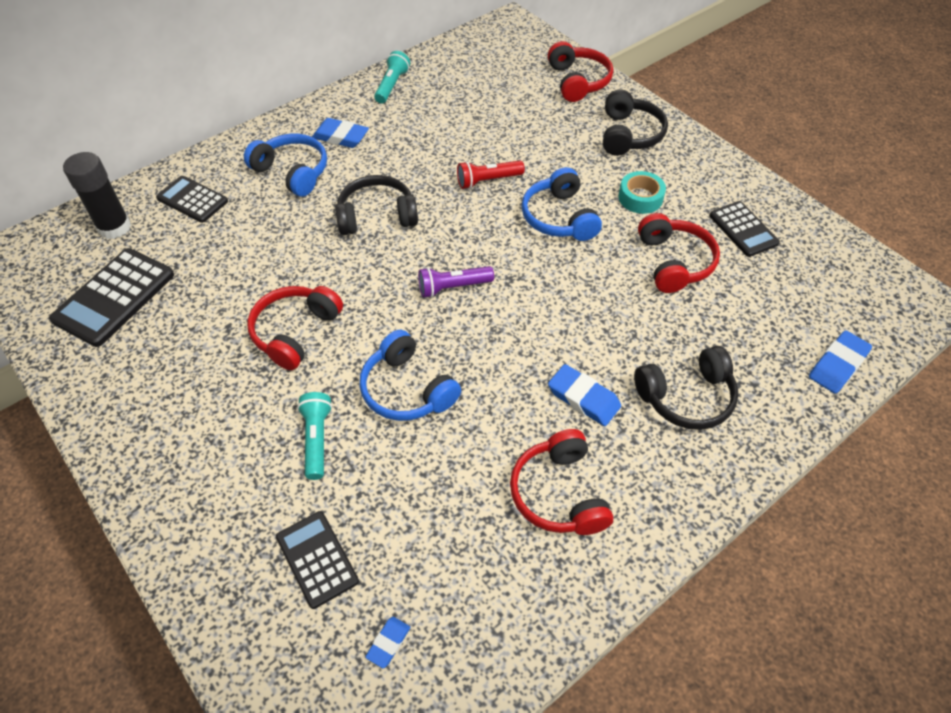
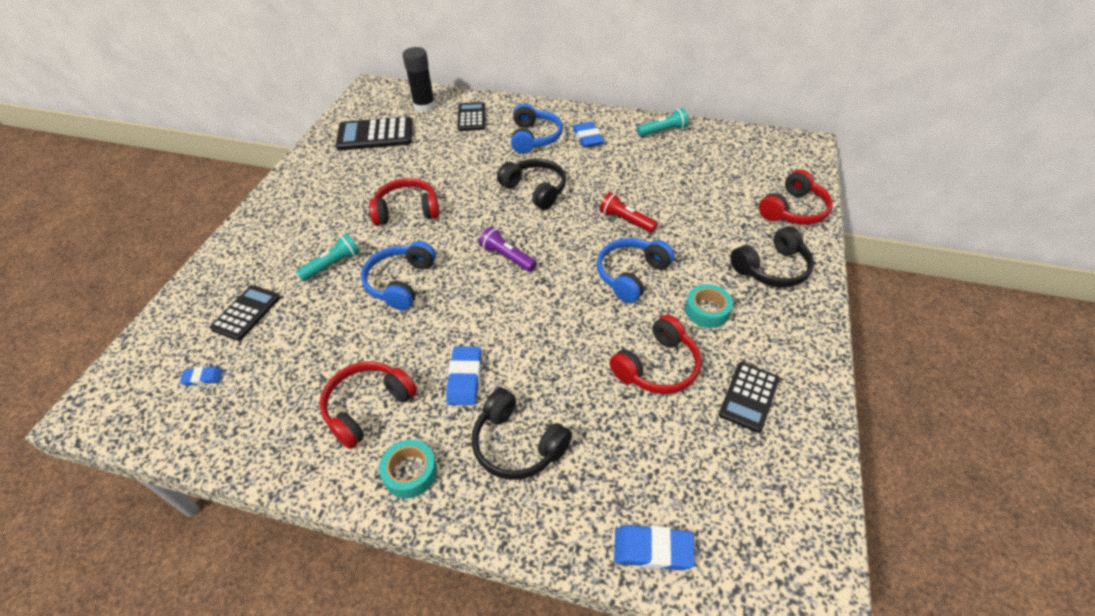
camera: 55 degrees right, 5 degrees down
none -> turquoise tape [379,439,437,498]

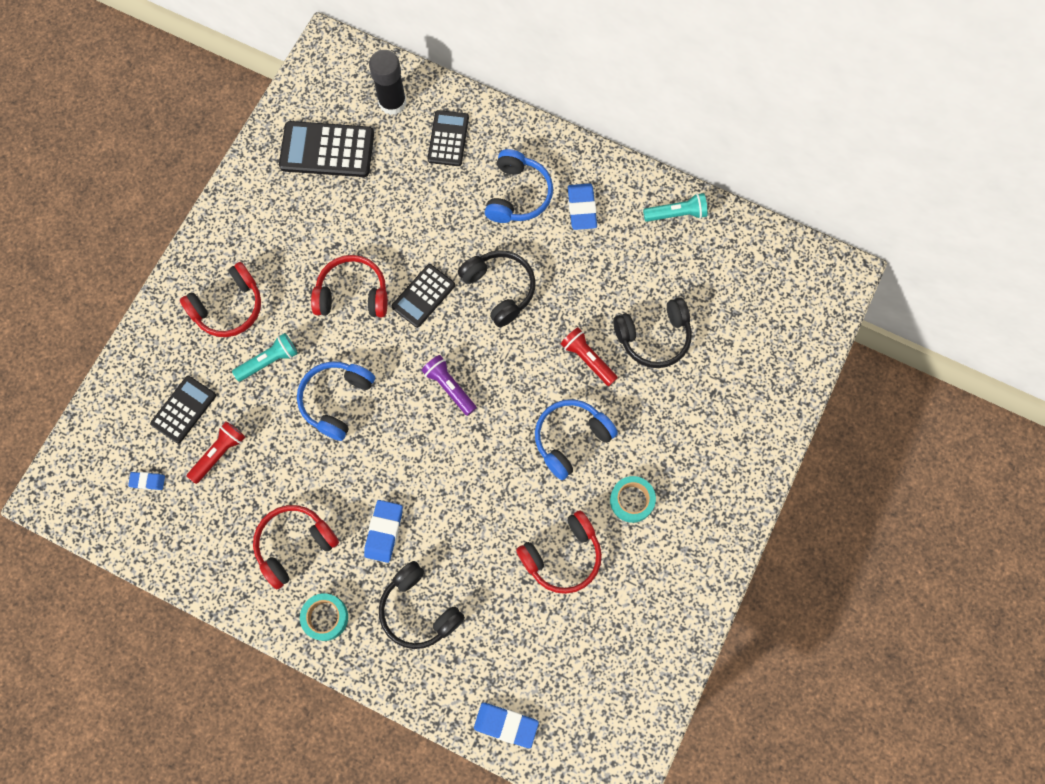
camera: 10 degrees right, 25 degrees up
black calculator [719,362,779,433] -> black calculator moved to [392,264,455,328]
black headphones [730,226,814,287] -> black headphones moved to [613,297,692,368]
red headphones [759,169,833,225] -> red headphones moved to [180,262,261,337]
none -> red flashlight [187,421,245,484]

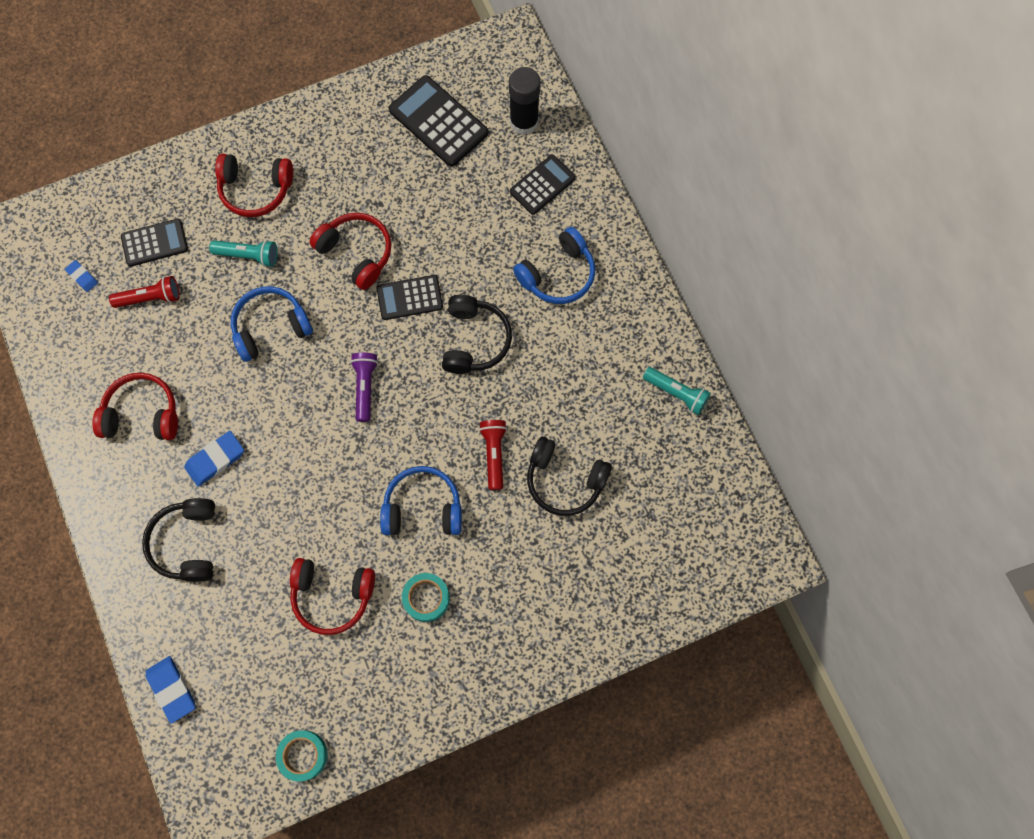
camera: 40 degrees right, 0 degrees up
turquoise tape [300,593,348,641] -> turquoise tape moved to [276,730,327,782]
blue eraser [568,183,597,230] -> none

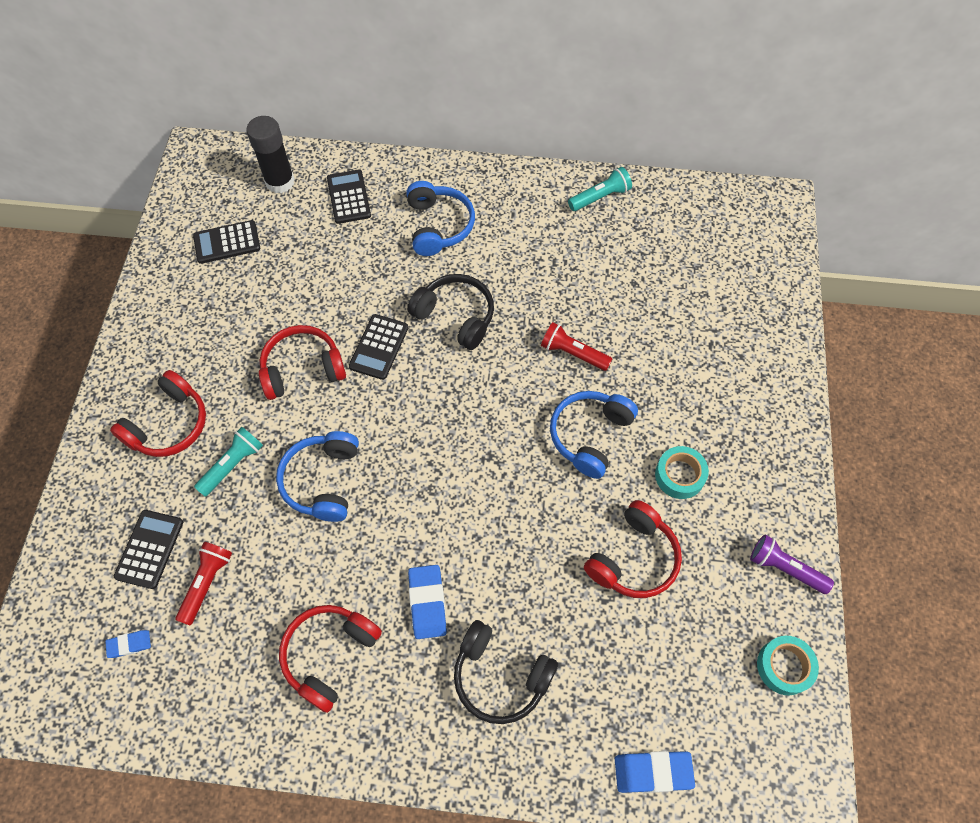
camera: 60 degrees left, 10 degrees down
purple flashlight [350,353,378,422] -> purple flashlight moved to [750,535,834,594]
black calculator [389,75,488,167] -> black calculator [193,220,260,264], size x0.64
black headphones [527,436,612,516] -> none

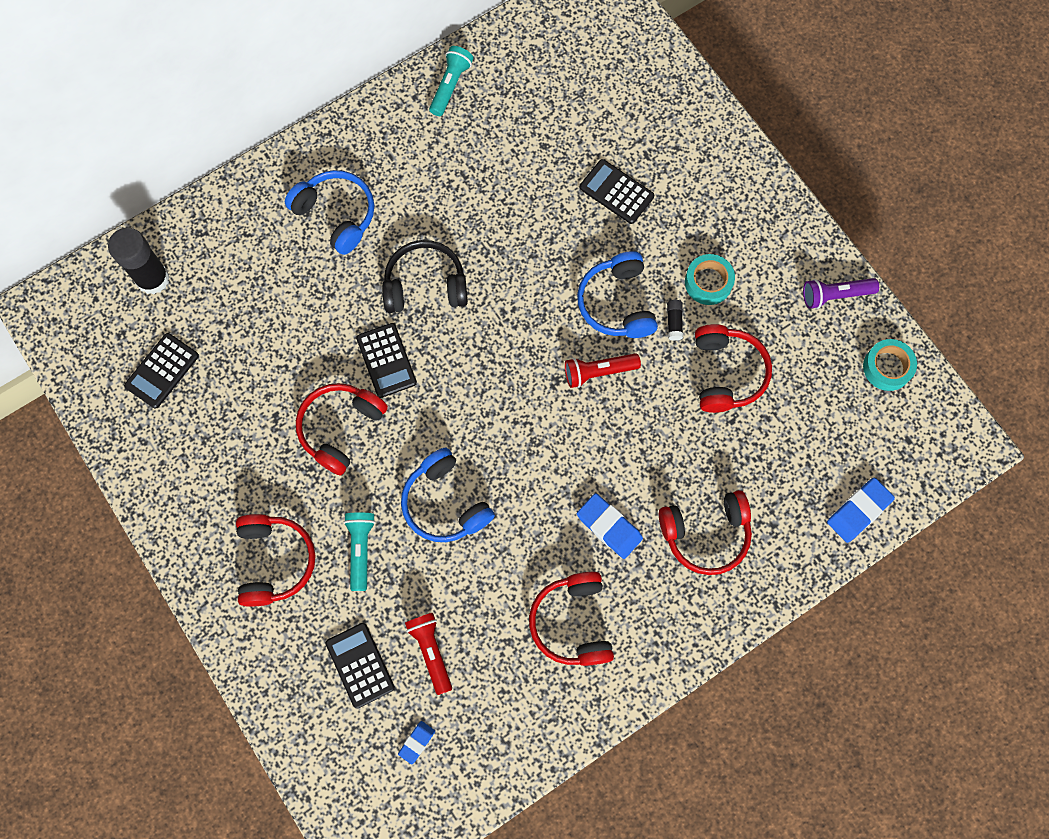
camera: 40 degrees left, 10 degrees up
black calculator [327,169,371,224] -> black calculator moved to [580,159,654,224]
black headphones [454,620,558,724] -> red headphones [659,490,752,575]
red flashlight [541,322,612,371] -> red flashlight moved to [565,353,641,388]
none -> black glue stick [667,300,683,341]

